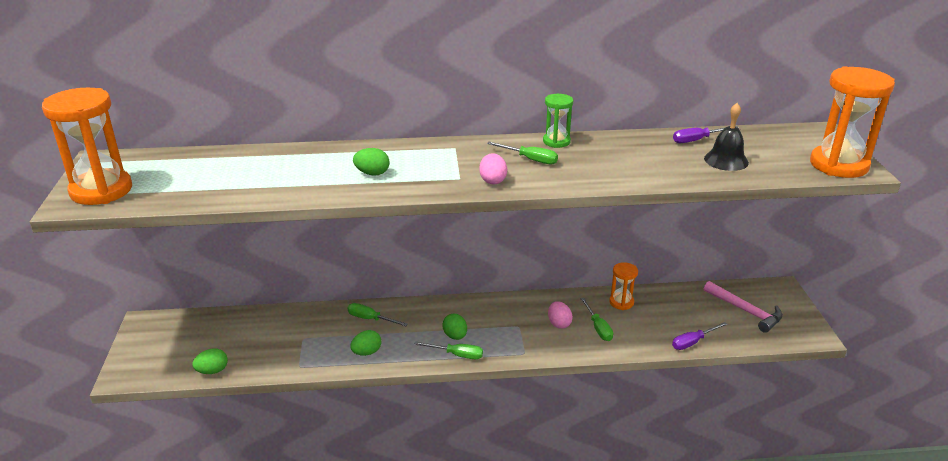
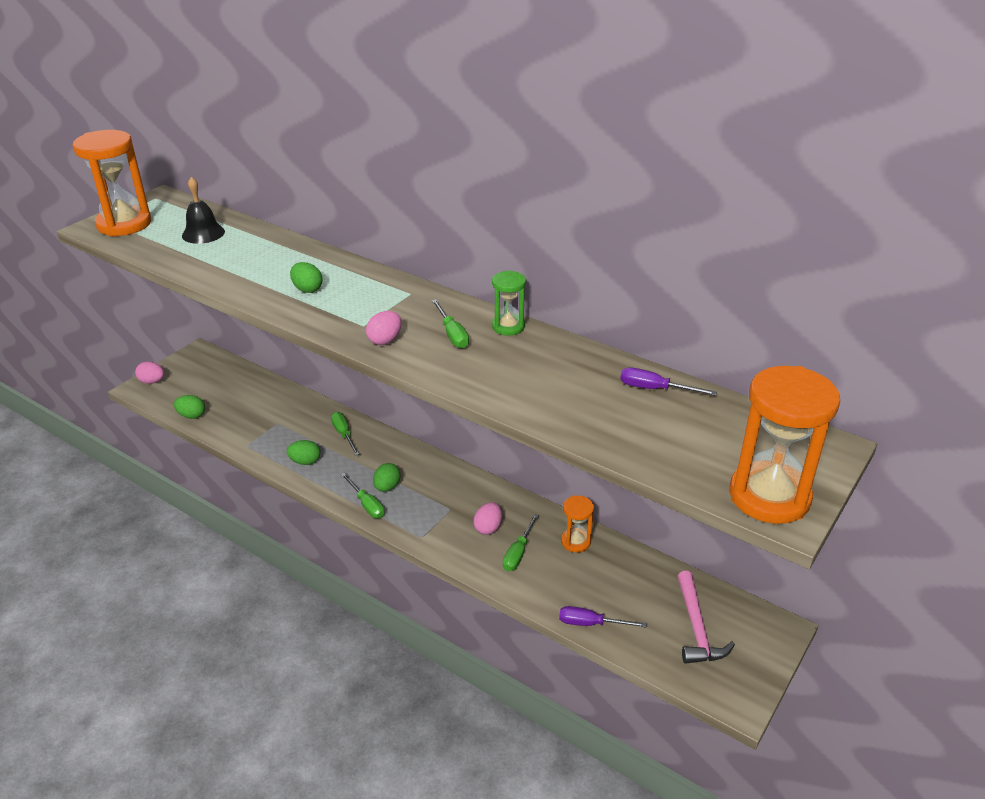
camera: 40 degrees right, 5 degrees up
black bell [704,103,749,171] -> black bell moved to [182,177,225,244]
none -> pink egg [135,361,164,384]

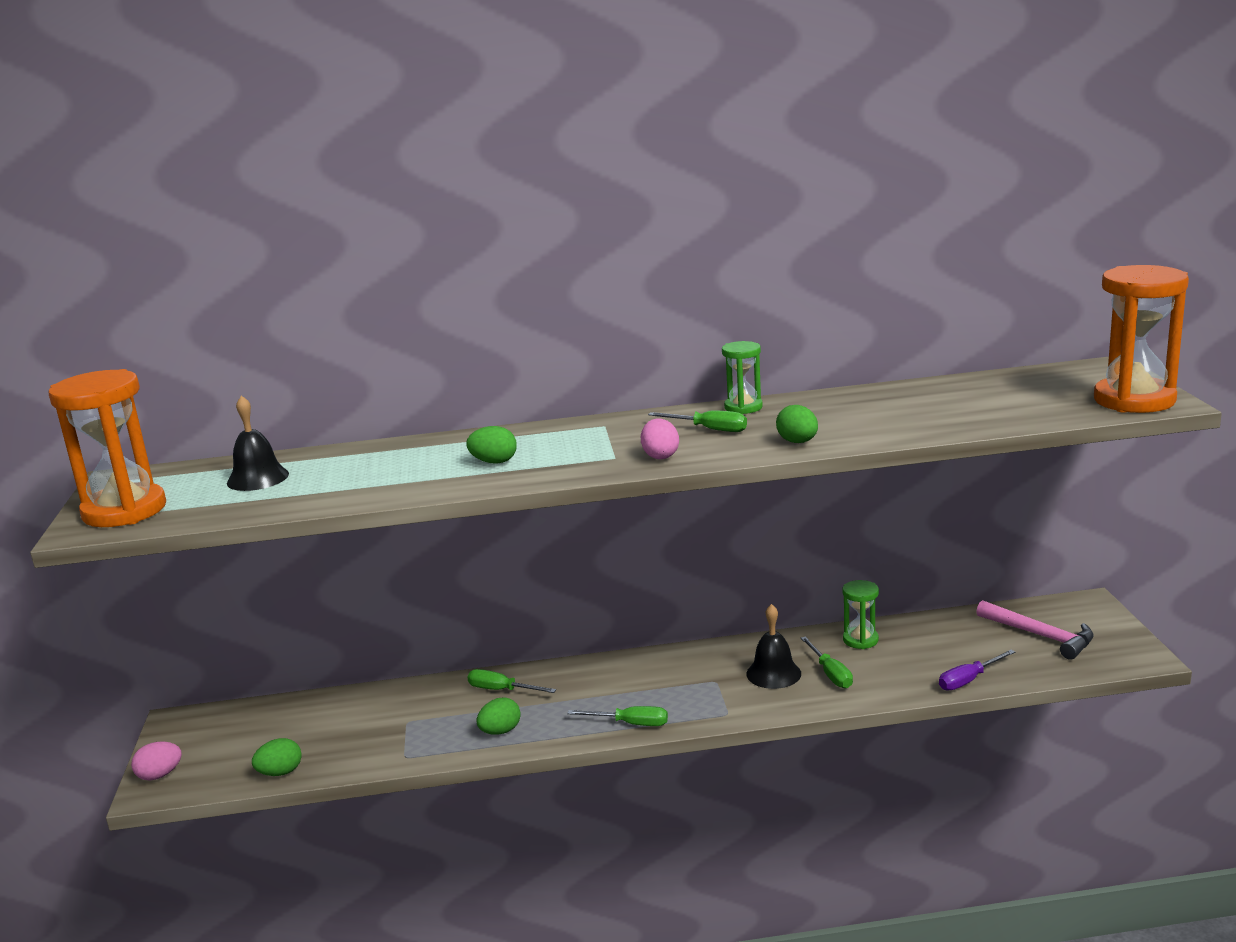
camera: 40 degrees left, 15 degrees down
green egg [373,463,401,492] -> green egg moved to [776,405,818,443]
pink egg [473,502,502,535] -> black bell [746,604,801,689]
orange hourglass [561,495,594,553] -> green hourglass [842,580,879,649]
purple screwdriver [620,367,717,396] -> none

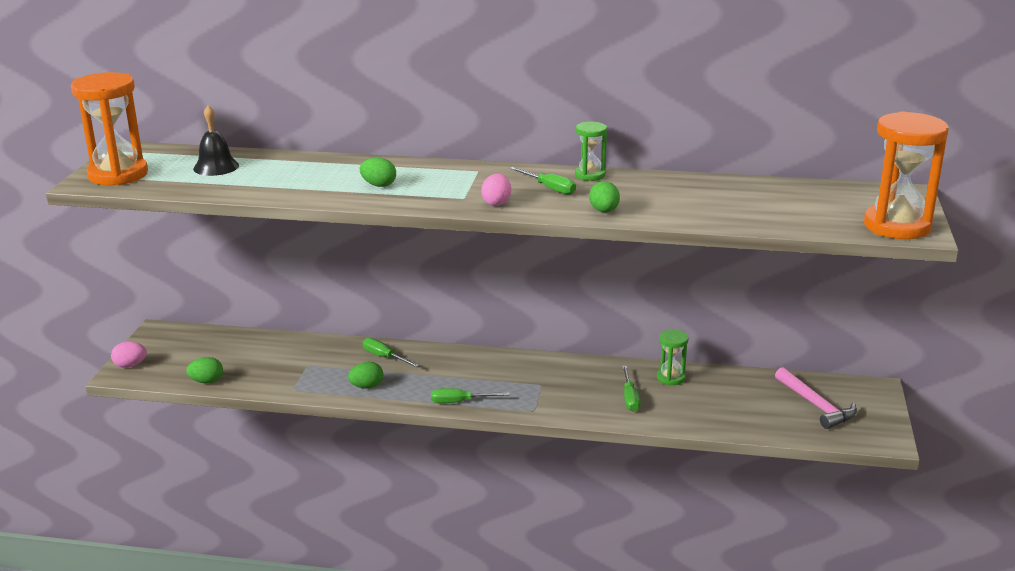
camera: 15 degrees right, 5 degrees up
green screwdriver [567,706,668,726] -> green screwdriver turned 150 degrees clockwise [431,388,510,403]
black bell [746,604,801,689] -> none
purple screwdriver [939,650,1015,691] -> none

